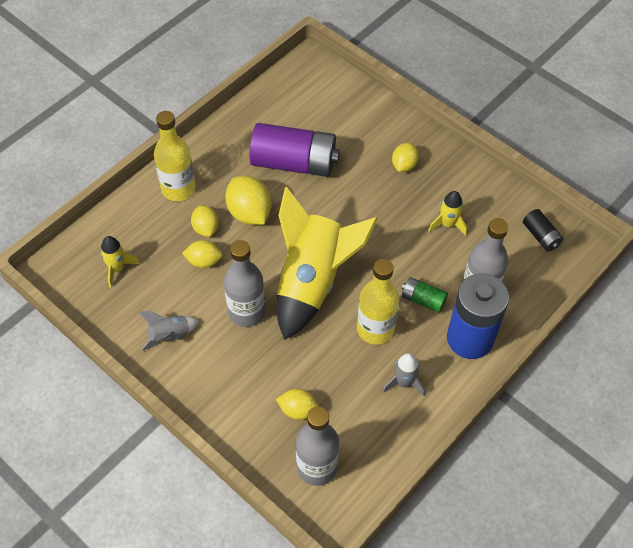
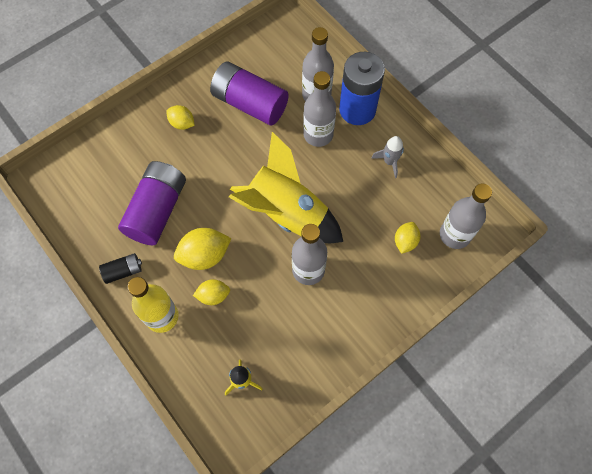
camera: 80 degrees left, 10 degrees up
grey rocket [138,311,199,351] -> none
yellow lemon [182,240,223,268] -> none
yellow bottle [357,259,399,345] -> none
green battery [402,277,448,313] -> grey bottle [303,71,336,147]
yellow rocket [428,191,467,235] -> purple battery [210,61,289,126]
black battery [523,209,563,252] -> black battery moved to [99,253,142,284]

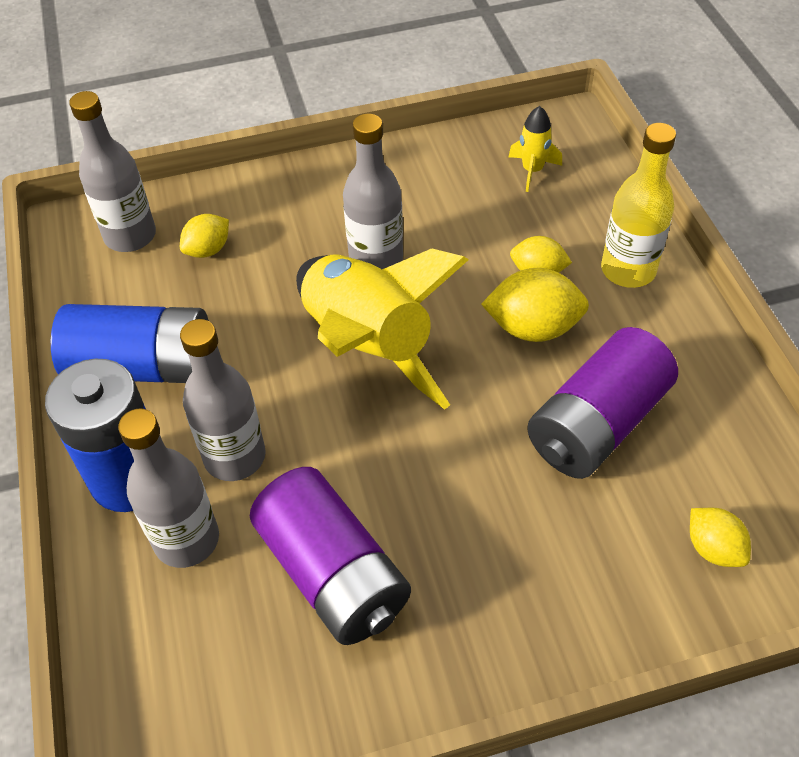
camera: 155 degrees left, 15 degrees down
black battery [99,253,142,284] -> none
yellow lemon [166,105,195,130] -> yellow lemon moved to [690,508,751,567]
grey rocket [371,136,404,178] -> blue battery [51,304,209,383]

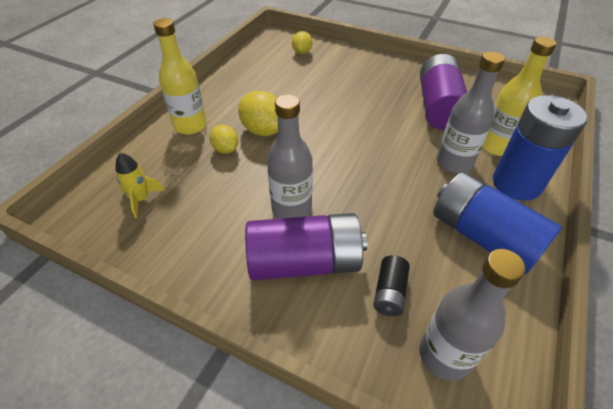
camera: 140 degrees left, 5 degrees down
grey bottle [118,408,219,568] -> yellow bottle [482,36,557,156]
yellow lemon [180,214,229,258] -> black battery [373,255,410,316]
yellow rocket [296,248,469,410] -> none
purple battery [527,327,678,479] -> purple battery moved to [245,213,367,281]

